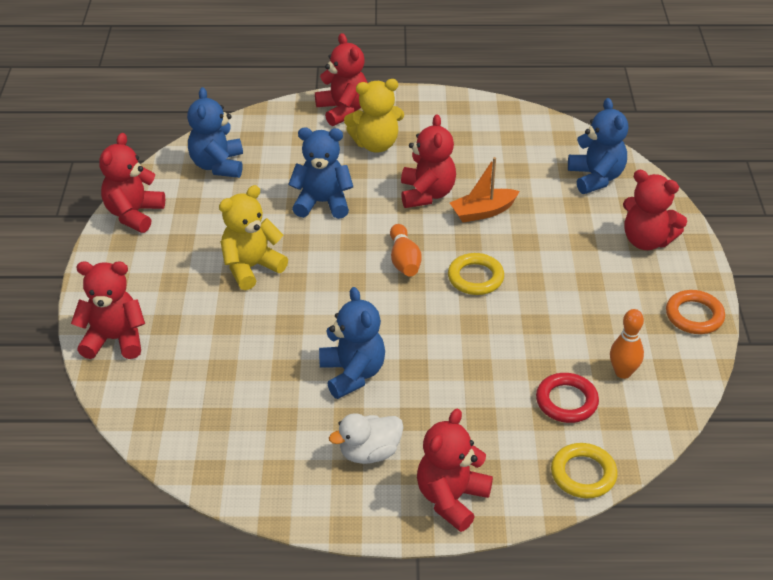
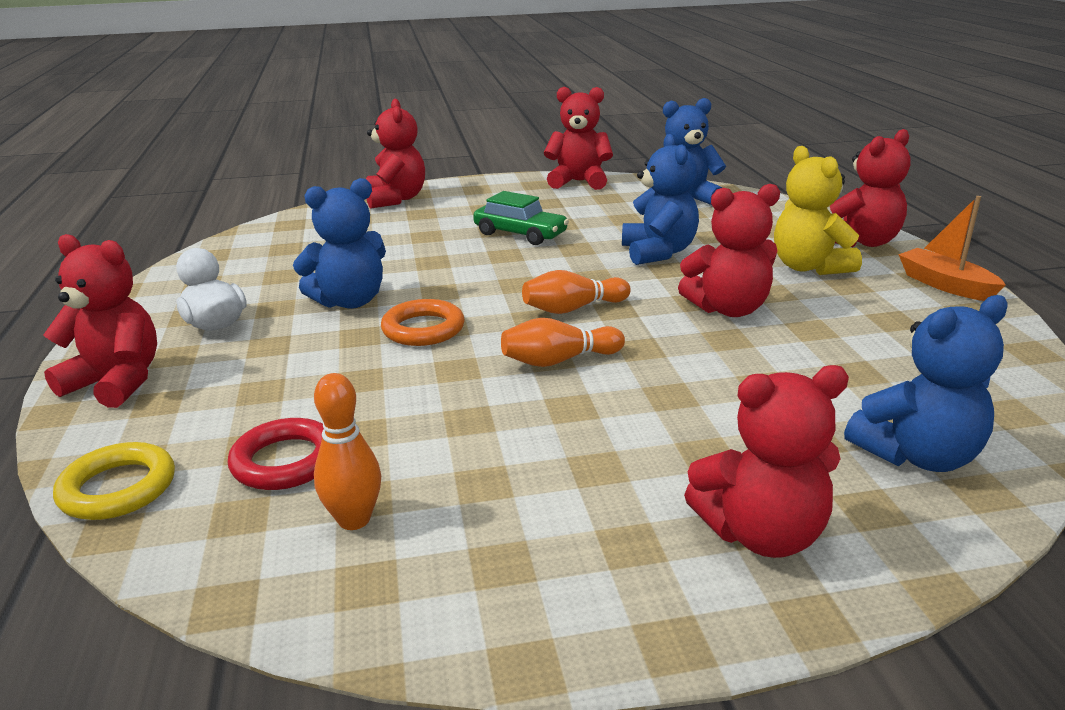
camera: 80 degrees right, 15 degrees down
yellow teddy bear [219,185,288,290] -> green car [473,191,569,245]
yellow ring [448,253,504,295] -> orange bowling pin [501,318,625,367]
orange boat [450,157,520,223] -> orange boat moved to [898,196,1006,301]
red teddy bear [623,170,687,250] -> red teddy bear turned 120 degrees counterclockwise [684,365,849,558]
orange ring [666,290,725,334] -> orange ring moved to [381,299,465,346]

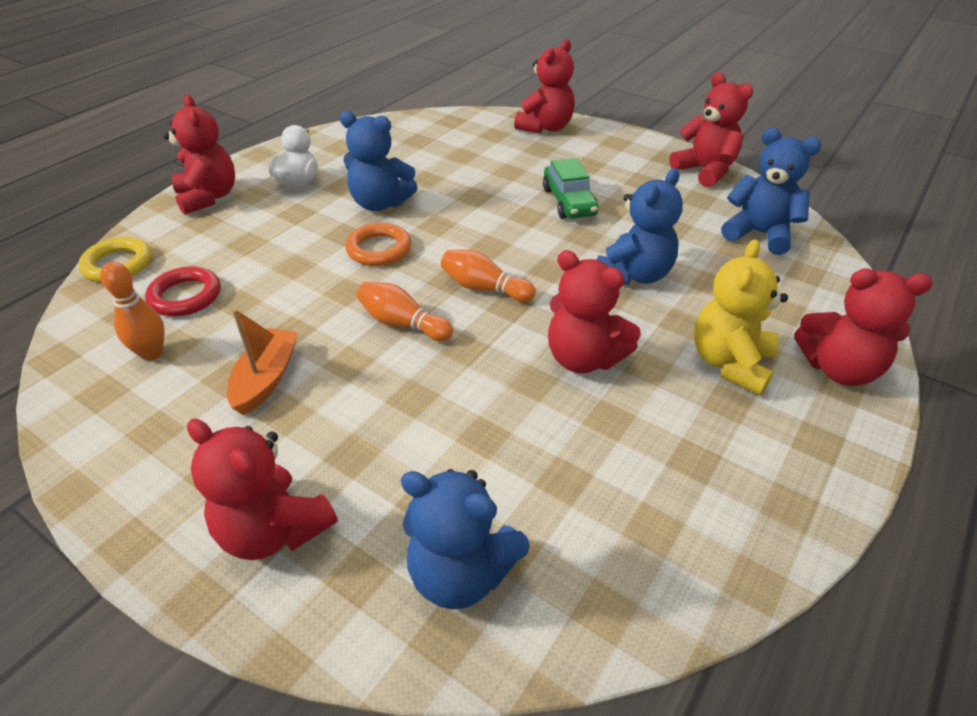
camera: 45 degrees right, 15 degrees up
orange boat [898,196,1006,301] -> orange boat moved to [227,308,298,415]

